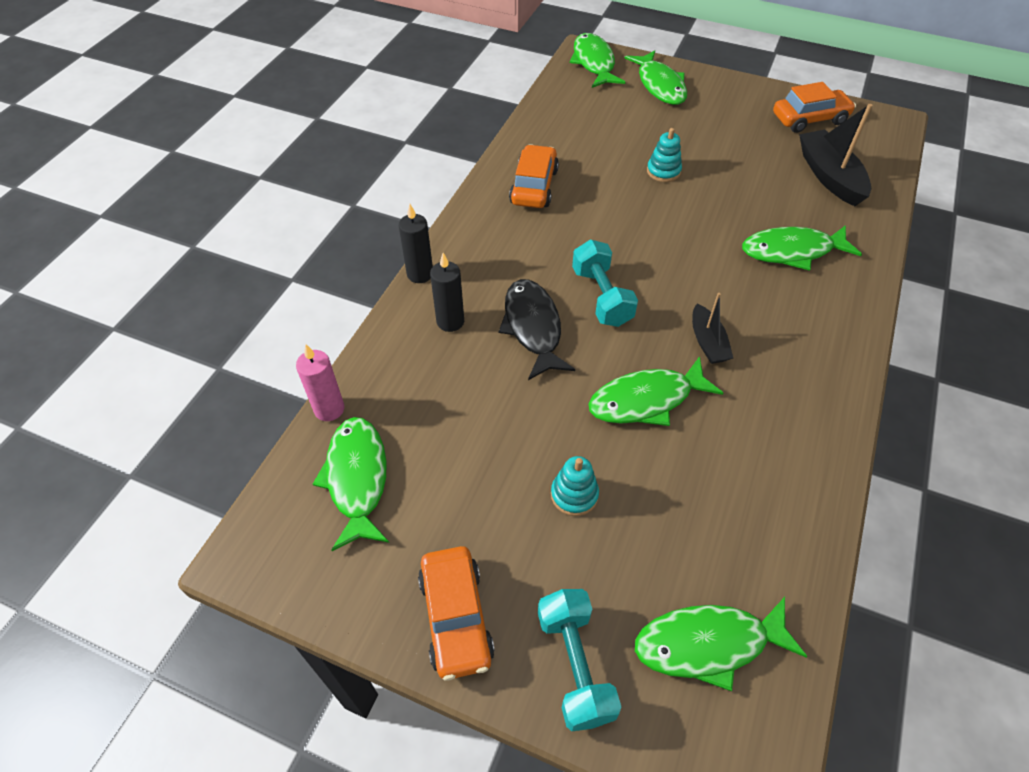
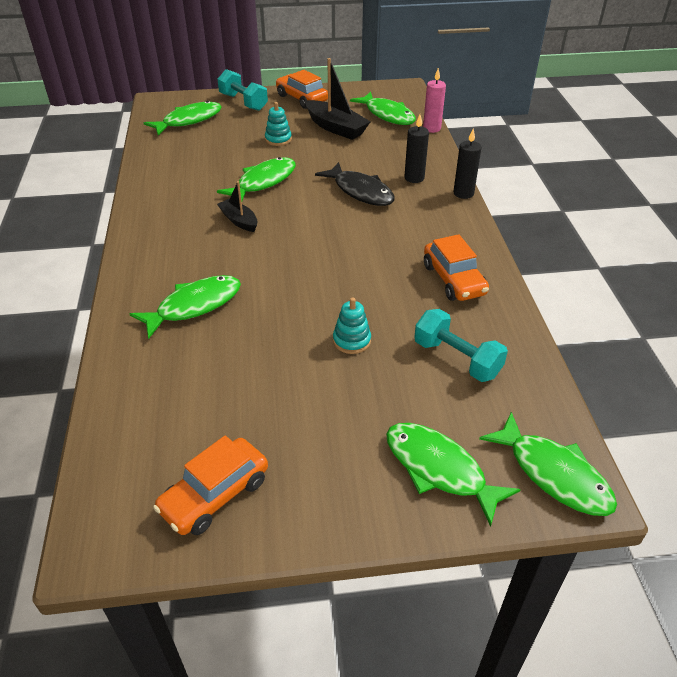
camera: 150 degrees right, 10 degrees down
turquoise dumbbell [572,240,638,327] -> turquoise dumbbell moved to [414,309,508,382]
black boat [799,104,873,206] -> black boat moved to [305,58,371,140]

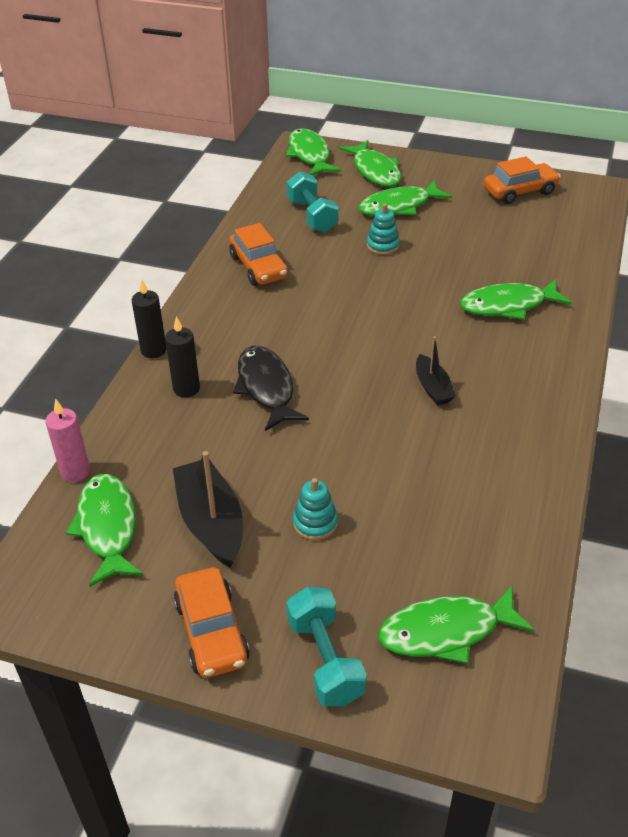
camera: 155 degrees left, 0 degrees up
green fish [217,157,296,201] -> green fish moved to [358,180,453,216]
orange car [424,234,489,301] -> orange car turned 150 degrees clockwise [229,223,288,286]

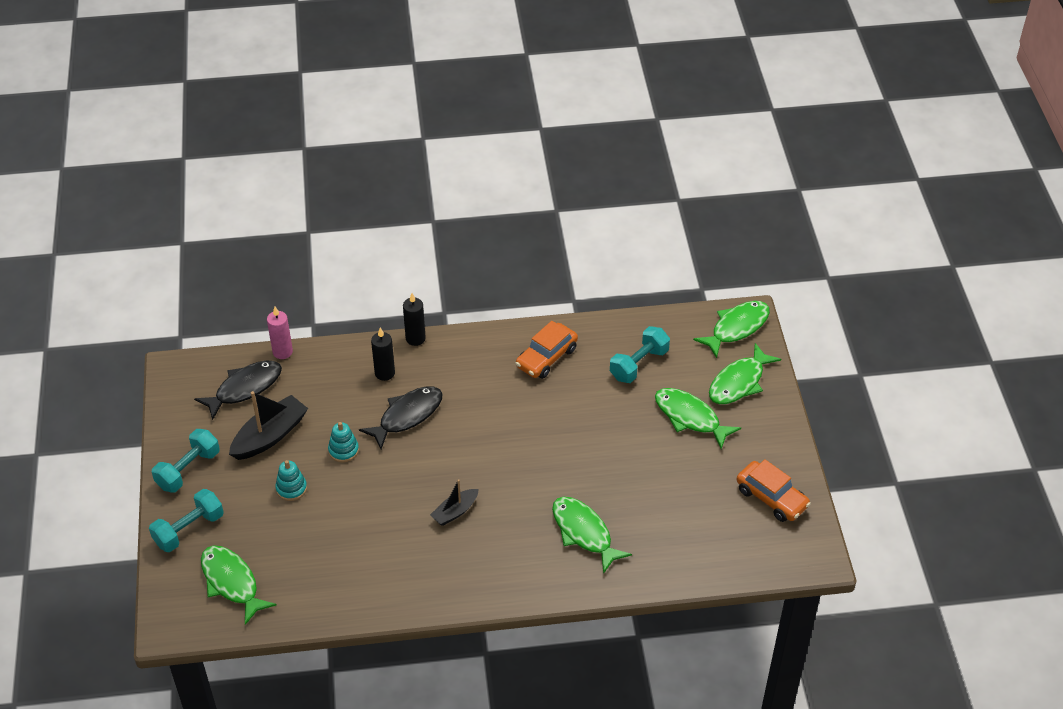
camera: 65 degrees right, 5 degrees up
green fish [66,474,143,587] -> black fish [194,361,282,420]
orange car [173,567,250,678] -> turquoise dumbbell [152,429,220,493]
turquoise stacking toy [367,204,400,255] -> turquoise stacking toy moved to [328,422,359,462]

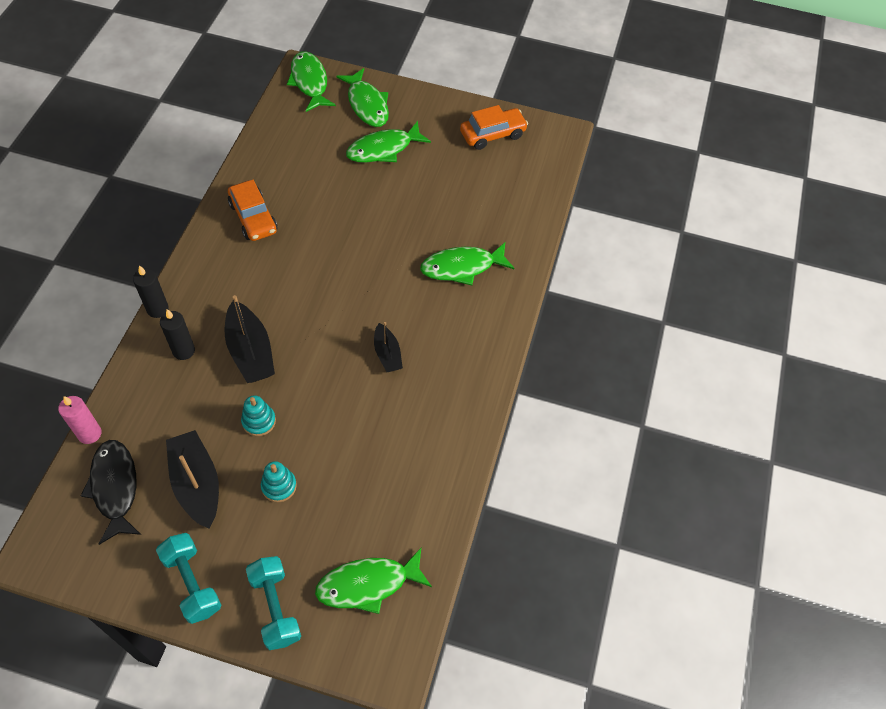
camera: 70 degrees left, 10 degrees up
black fish [359,386,443,449] -> black boat [225,295,275,383]
turquoise dumbbell [610,326,670,383] -> none

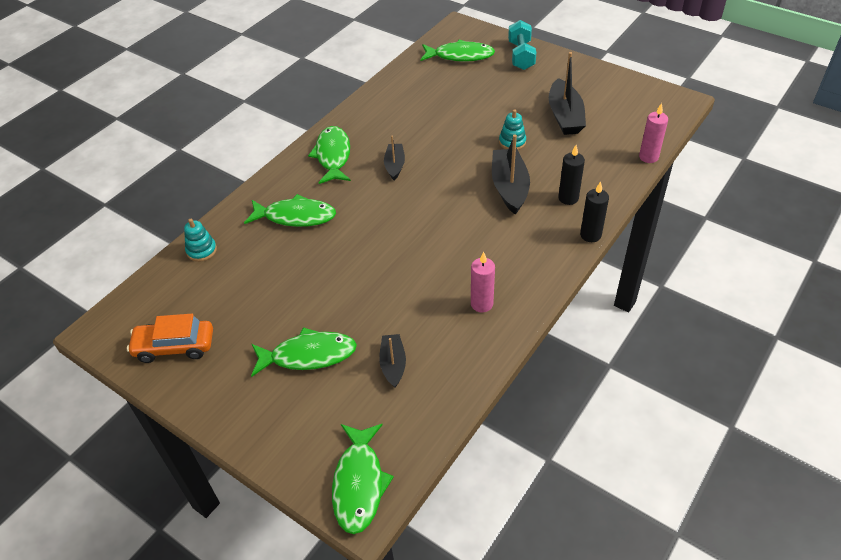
camera: 155 degrees left, 10 degrees down
black fish [81,440,141,545] -> none
turquoise dumbbell [156,533,221,624] -> none
orange car [228,180,277,241] -> pink candle [471,252,495,312]
turquoise stacking toy [261,461,297,502] -> turquoise stacking toy moved to [184,219,217,262]
green fish [336,68,389,127] -> green fish moved to [308,126,351,184]
none -> black boat [379,334,406,388]

